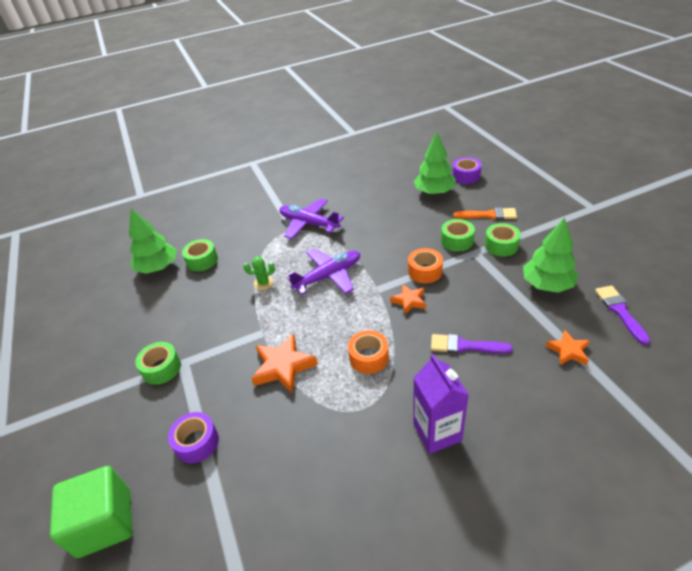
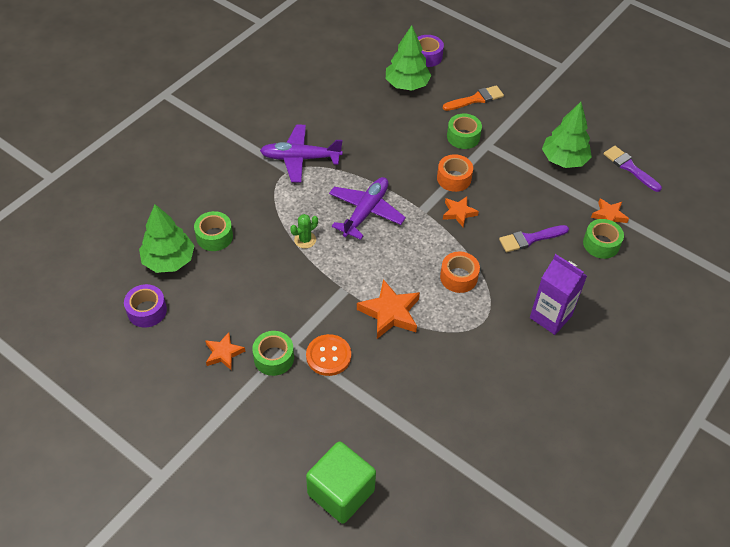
camera: 35 degrees left, 10 degrees up
purple tape [168,412,219,463] -> purple tape moved to [124,284,167,328]
green tape [485,223,521,257] -> green tape moved to [583,219,624,259]
none -> orange star [205,332,246,371]
none -> orange button [306,334,351,376]

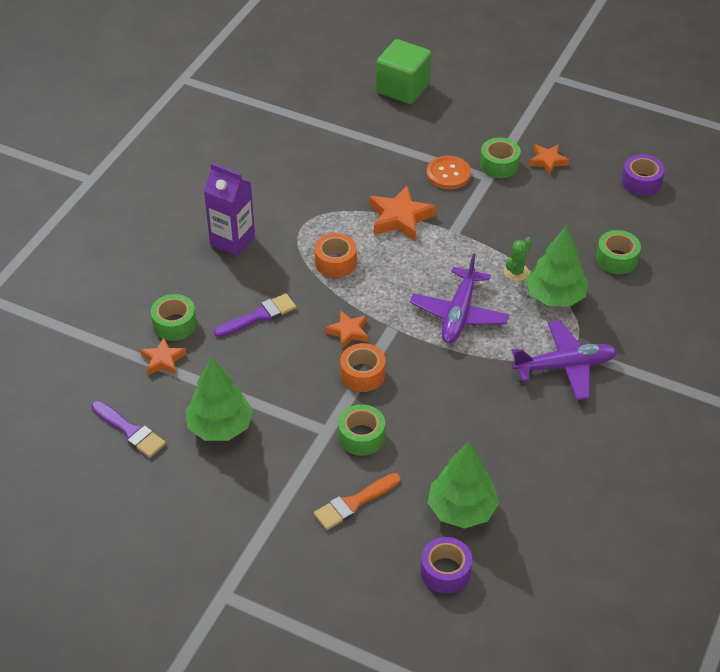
camera: 170 degrees right, 5 degrees down
green tree [139,204,195,273] -> green tree moved to [526,225,588,307]

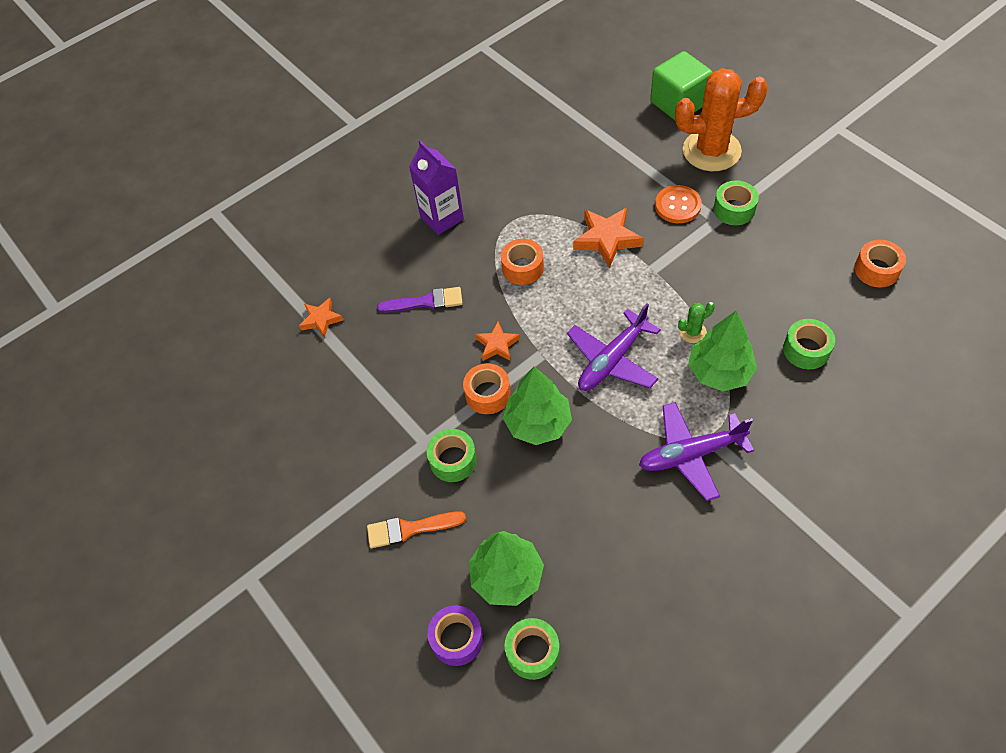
camera: 30 degrees right, 10 degrees up
purple brush [91,401,166,458] -> none
green tape [151,294,197,341] -> green tape moved to [505,618,560,680]
green tree [185,357,253,441] -> green tree moved to [503,367,572,445]
purple plane [512,321,617,400] -> purple plane turned 150 degrees clockwise [639,402,754,501]
orange star [529,144,569,175] -> none
purple tape [622,154,665,196] -> orange tape [854,240,906,288]
none -> orange cactus [675,68,768,171]

